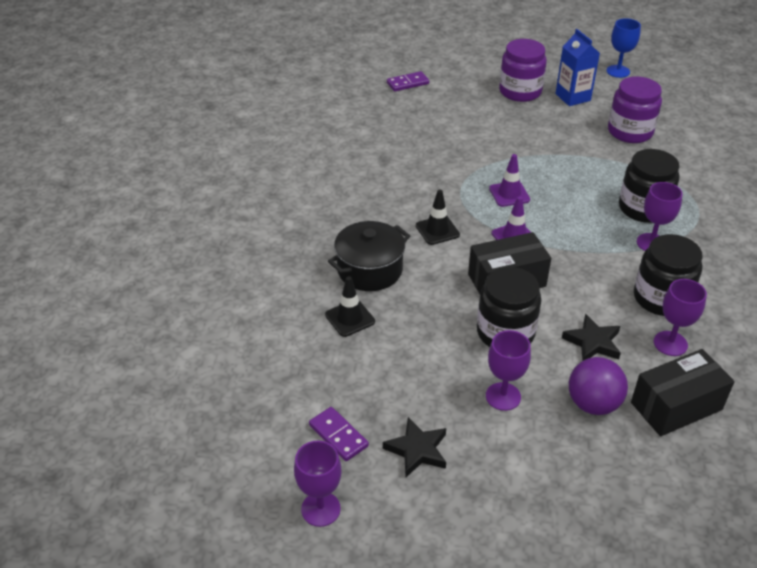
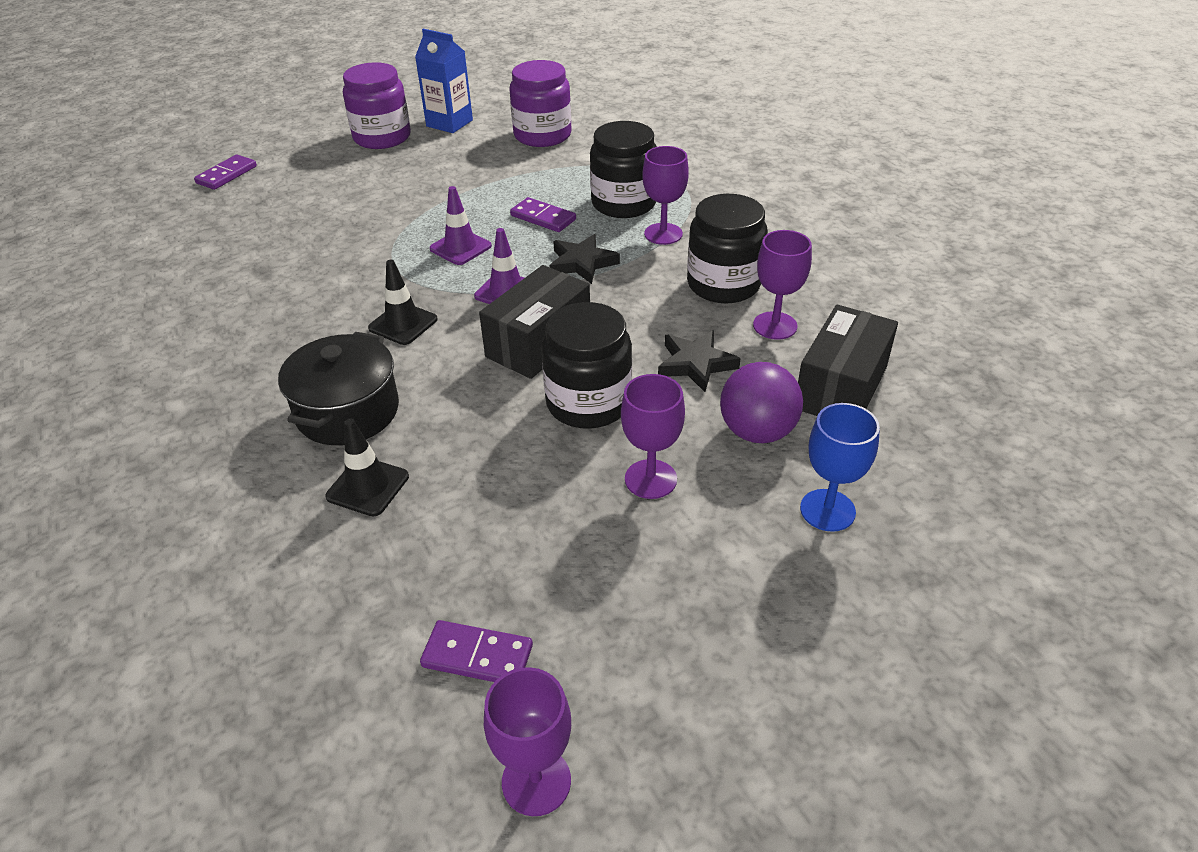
camera: 35 degrees left, 0 degrees up
black star [383,417,446,477] -> black star moved to [549,234,620,284]
blue goblet [606,18,641,78] -> blue goblet moved to [800,403,880,532]
none -> purple domino [510,197,576,232]

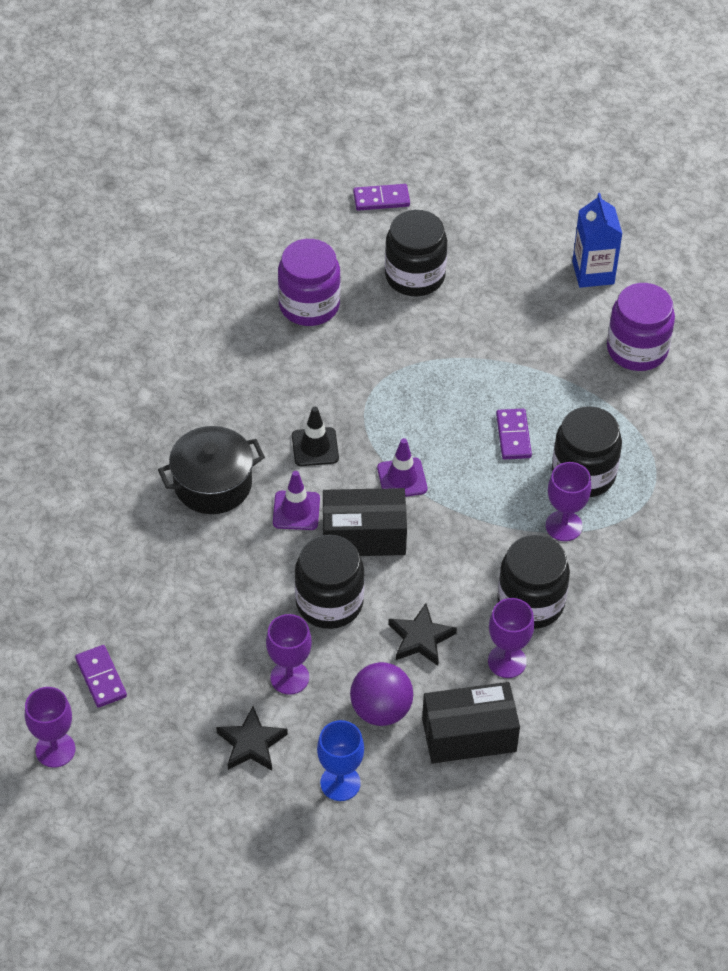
camera: 50 degrees right, 10 degrees up
black traffic cone [325,419,409,517] -> none
purple jar [343,62,411,149] -> purple jar moved to [278,239,341,326]
purple traffic cone [429,186,492,265] -> purple traffic cone moved to [273,471,320,530]
black star [549,234,620,284] -> black star moved to [216,706,288,771]
none -> black jar [385,210,447,296]

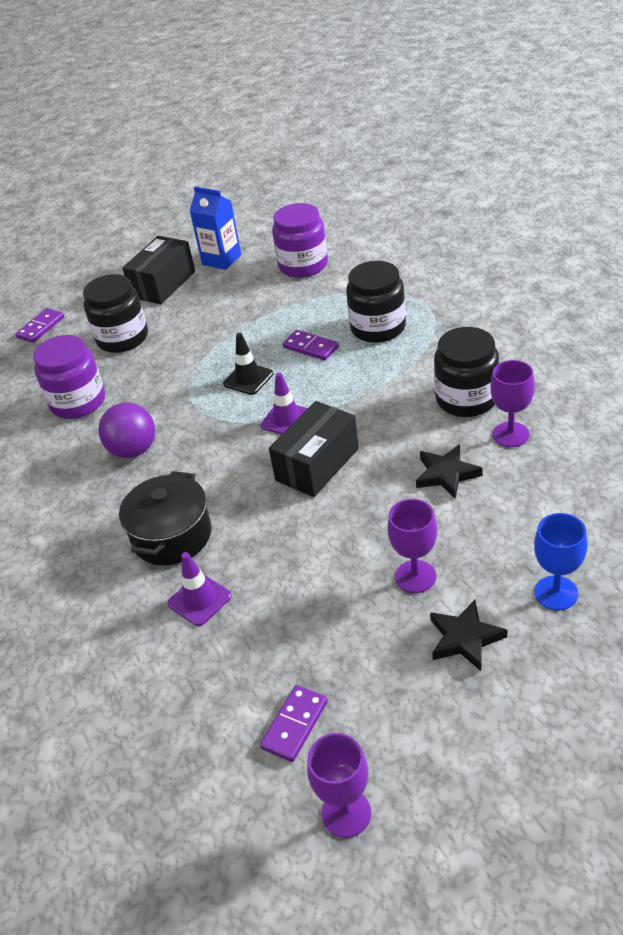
camera: 45 degrees left, 10 degrees down
purple domino [75,645,127,708] -> purple domino turned 75 degrees counterclockwise [260,685,328,762]
purple traffic cone [273,471,320,530] -> purple traffic cone moved to [167,552,232,626]
black traffic cone [292,407,339,466] -> black traffic cone moved to [223,333,273,395]
black jar [295,535,365,629] -> none
purple ball [350,662,413,726] -> purple ball moved to [98,402,155,458]
black box [422,682,520,764] -> black box moved to [122,236,195,304]
purple goblet [546,462,591,541] -> none

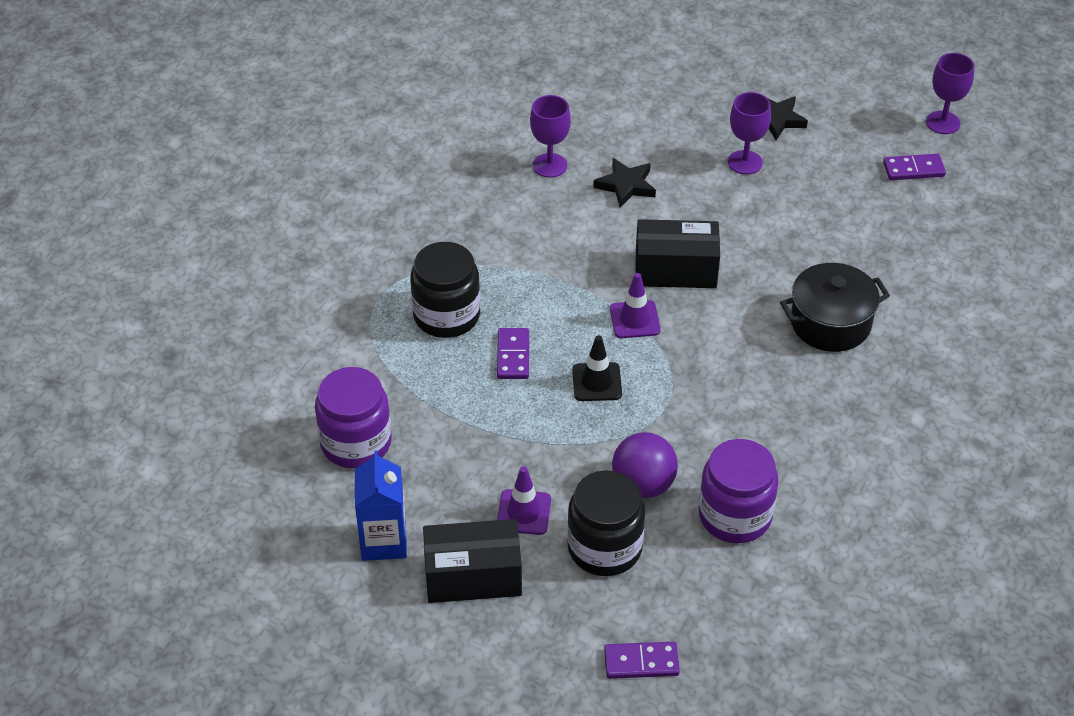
camera: 130 degrees left, 5 degrees up
purple ball [98,402,155,458] -> purple ball moved to [612,432,678,498]
purple traffic cone [167,552,232,626] -> purple traffic cone moved to [497,466,551,535]
black jar [434,327,499,417] -> none
blue goblet [534,513,587,610] -> none

